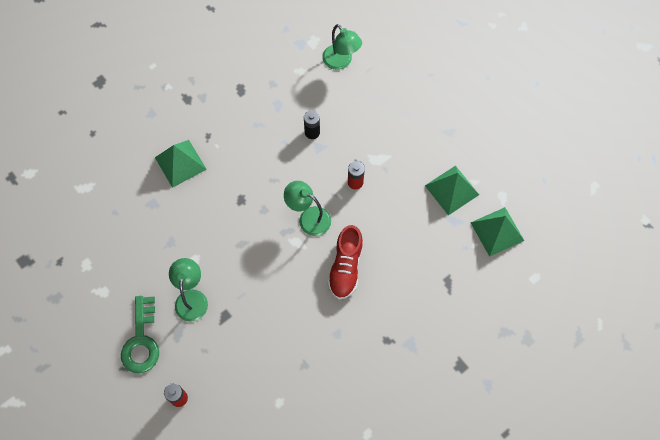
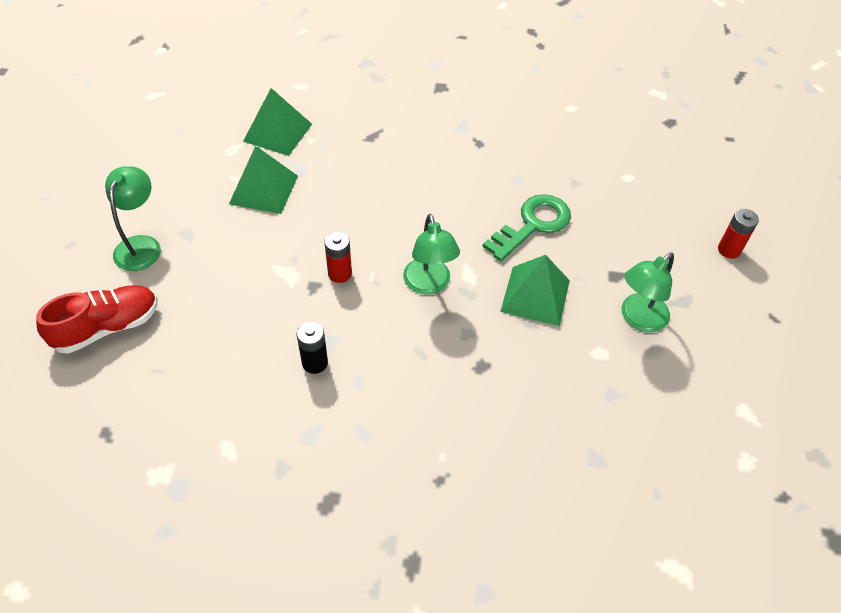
camera: 135 degrees left, 15 degrees down
green key [121,296,159,373] -> green key moved to [483,194,571,261]
green pyramid [155,140,207,188] -> green pyramid moved to [500,255,570,326]
green lamp [322,24,362,70] -> green lamp moved to [105,166,161,271]
red shoe [328,225,363,299] -> red shoe moved to [36,285,158,353]

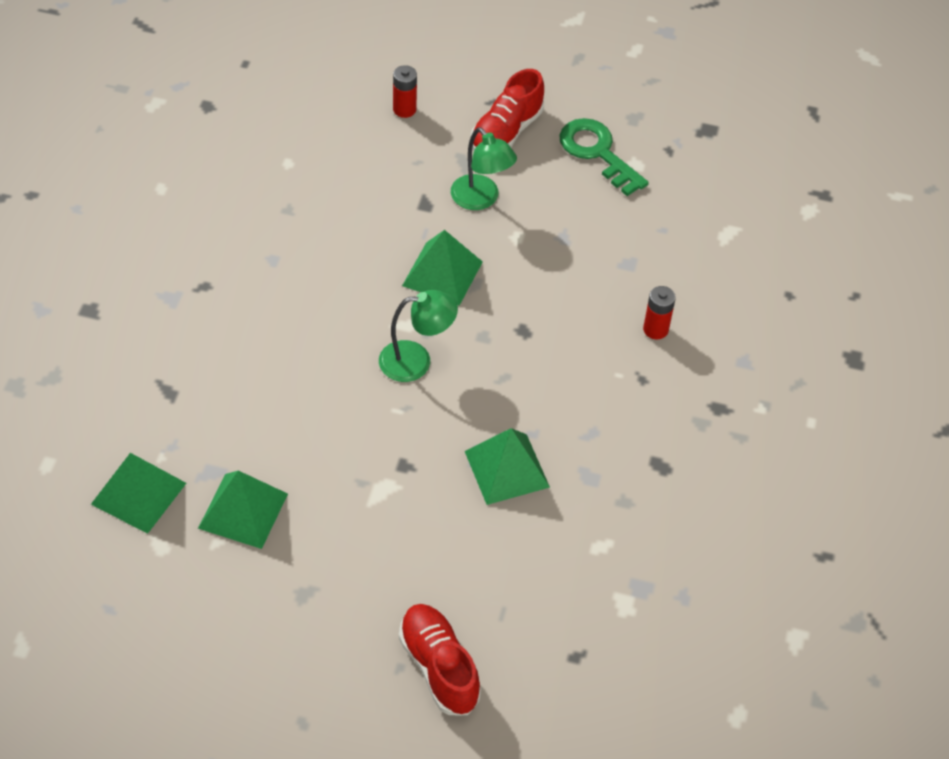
camera: 85 degrees left, 0 degrees up
green lamp [105,166,161,271] -> none
black battery [297,322,328,374] -> green pyramid [465,428,550,505]
red battery [324,232,352,283] -> red battery moved to [643,286,676,339]
green key [483,194,571,261] -> green key moved to [559,118,649,196]
none -> red shoe [471,69,544,151]

